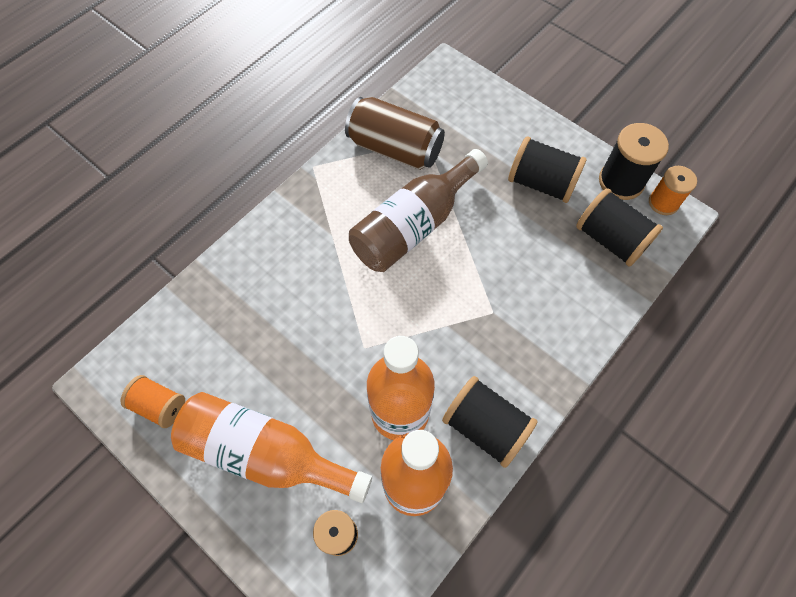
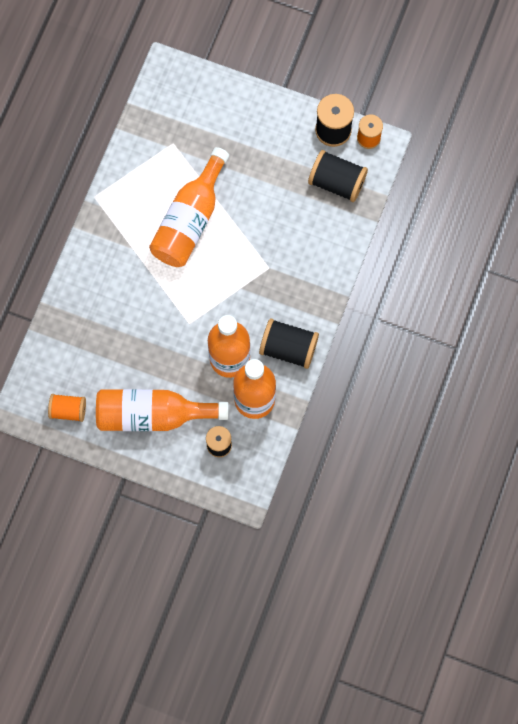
camera: 20 degrees left, 10 degrees up
brown can [345,97,445,170] -> none
brown bottle [349,149,488,272] -> orange bottle [149,147,229,267]
black spool [508,136,587,203] -> none

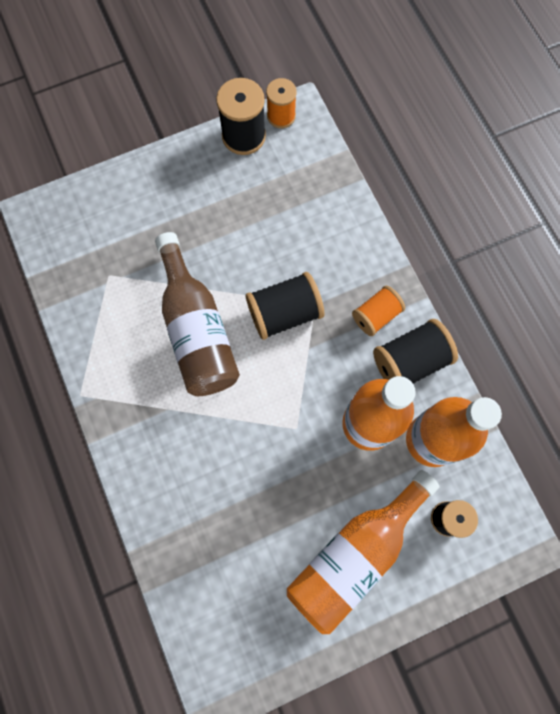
camera: 45 degrees left, 0 degrees up
orange spool [48,394,86,422] -> orange spool moved to [352,286,405,336]
orange bottle [149,147,229,267] -> brown bottle [155,232,240,396]
black spool [308,150,368,202] -> black spool moved to [246,272,324,340]

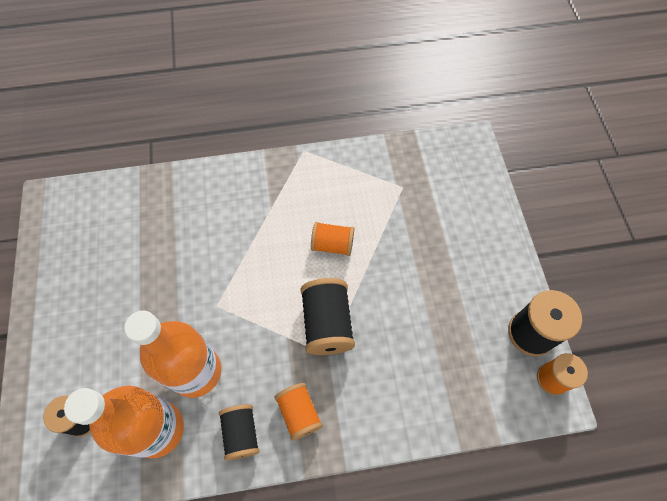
camera: 105 degrees right, 10 degrees down
brown bottle [155,232,240,396] -> orange spool [311,222,354,256]
orange bottle [287,470,440,634] -> none
black spool [373,319,458,383] -> black spool [219,404,260,460], size x0.66

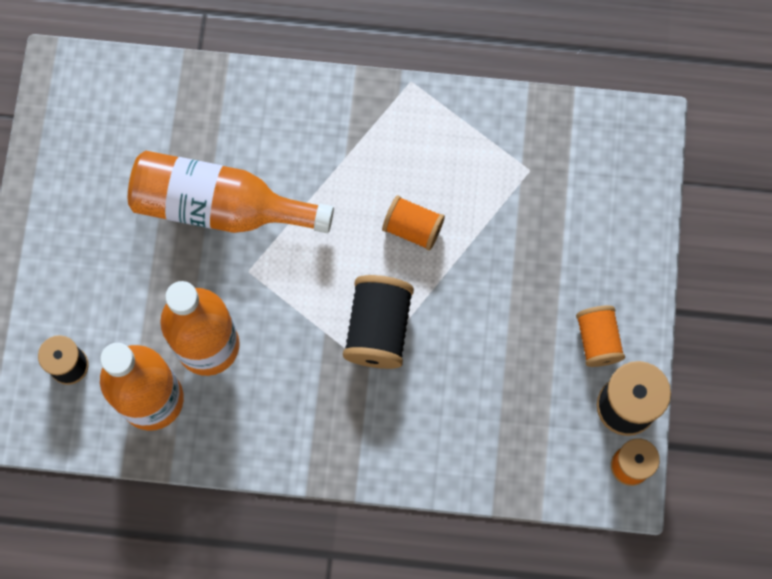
camera: 15 degrees right, 10 degrees up
black spool [219,404,260,460] -> none
orange spool [275,383,323,441] -> orange spool moved to [576,306,625,367]
none -> orange bottle [128,151,334,233]

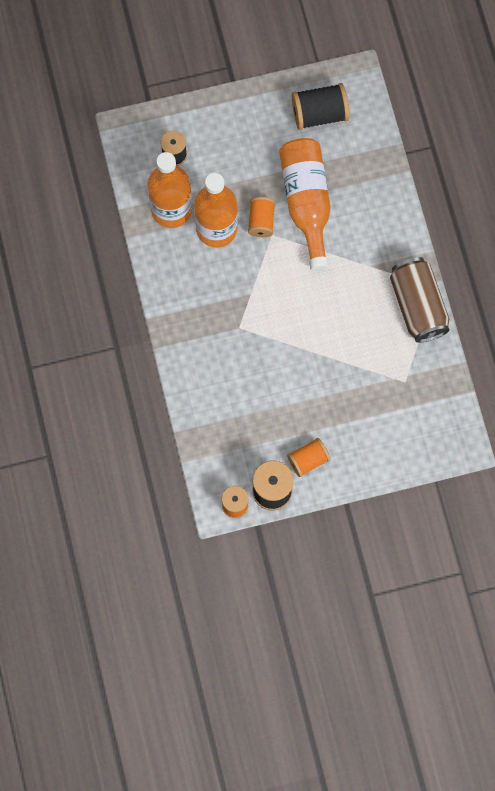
camera: 70 degrees right, 0 degrees up
black spool [343,275,414,369] -> black spool moved to [292,83,350,130]
orange spool [382,196,445,250] -> orange spool moved to [248,197,275,237]
none -> brown can [390,257,450,343]

